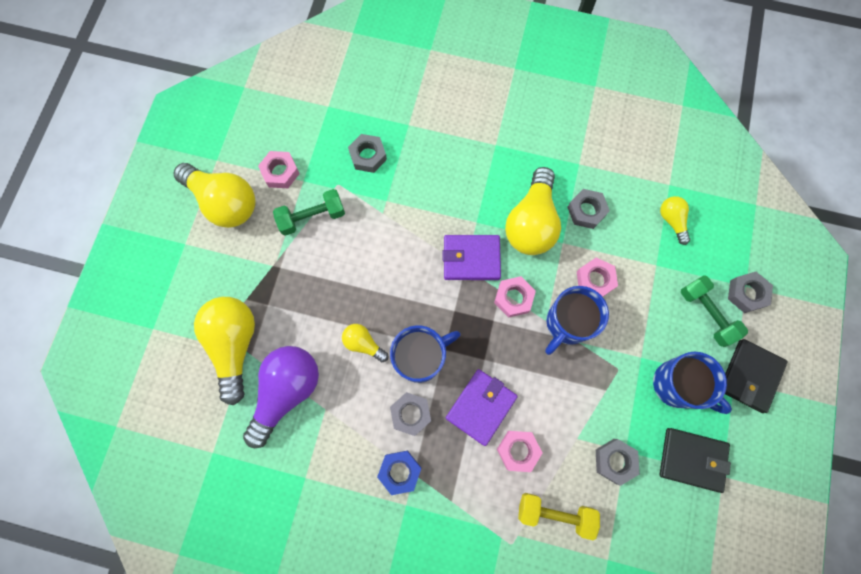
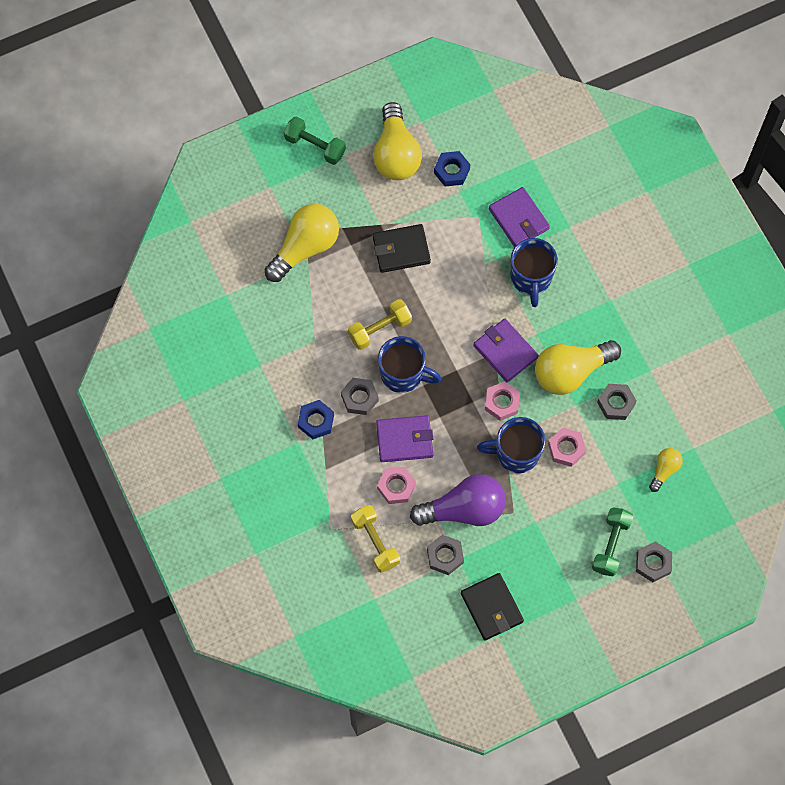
camera: 50 degrees right, 5 degrees down
purple light bulb [243,346,319,448] -> purple light bulb moved to [410,474,506,526]
pink nut [258,151,300,188] -> blue nut [434,151,470,187]
green dumbbell [273,189,345,236] -> green dumbbell moved to [284,116,346,165]
yellow light bulb [342,324,388,362] -> yellow dumbbell [348,299,412,350]
grey nut [348,134,387,173] -> purple wallet [489,187,550,247]
blue mug [653,352,732,414] -> blue mug moved to [511,238,558,307]
black wallet [725,339,788,413] -> black wallet moved to [373,224,431,273]

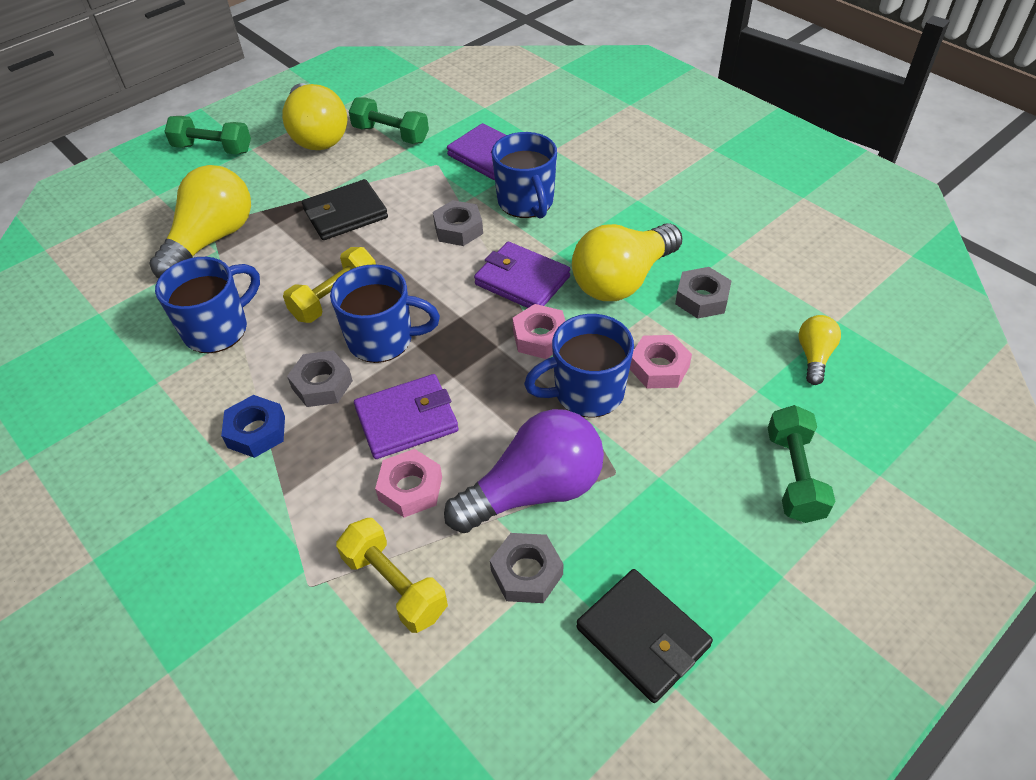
camera: 15 degrees left, 20 degrees down
blue nut [434,151,470,187] -> green dumbbell [349,97,429,144]
grey nut [636,541,672,582] -> grey nut moved to [433,200,483,246]
none -> blue mug [155,257,260,353]

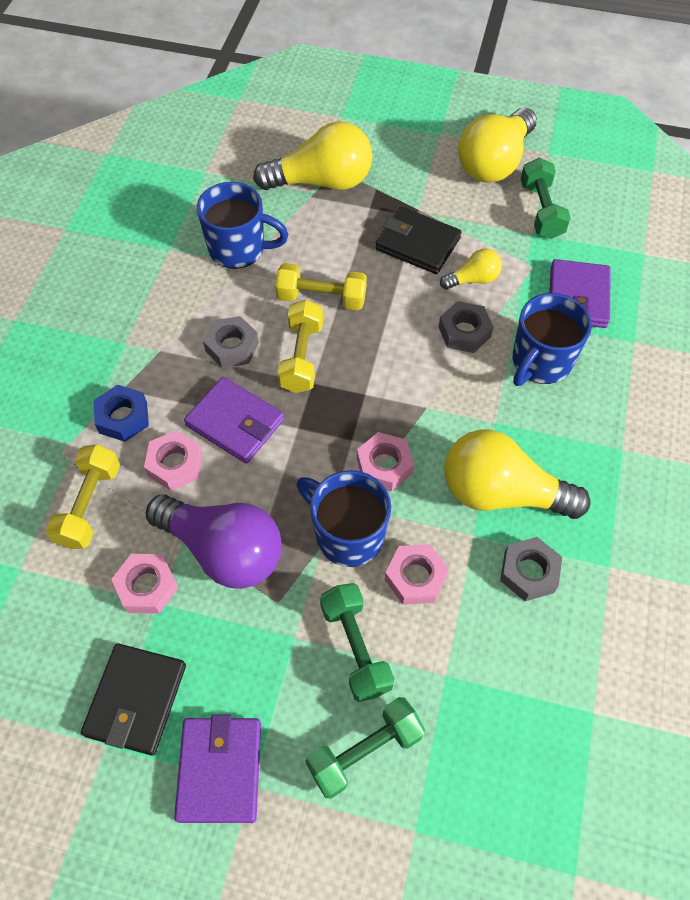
camera: 55 degrees right, 10 degrees up
green dumbbell [164,116,251,155] -> green dumbbell moved to [320,583,394,702]
blue nut [221,395,285,458] -> blue nut moved to [94,385,149,442]
blue mug [330,264,440,363] -> yellow dumbbell [278,300,323,393]
purple wallet [474,242,571,308] -> purple wallet moved to [174,714,261,823]
grey nut [490,533,564,603] -> pink nut [111,554,179,613]
yellow light bulb [798,315,841,385] -> yellow light bulb moved to [440,249,502,290]

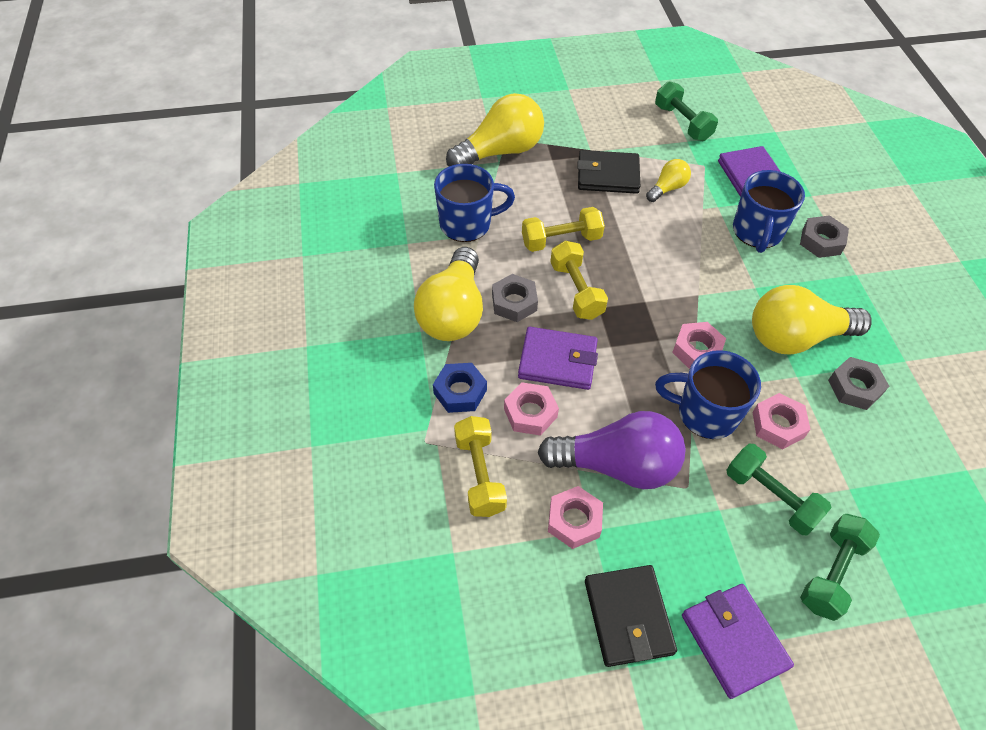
camera: 25 degrees left, 5 degrees down
grey nut [439,301,493,353] -> grey nut moved to [800,215,849,258]
yellow light bulb [458,107,537,183] -> yellow light bulb moved to [414,247,483,341]

